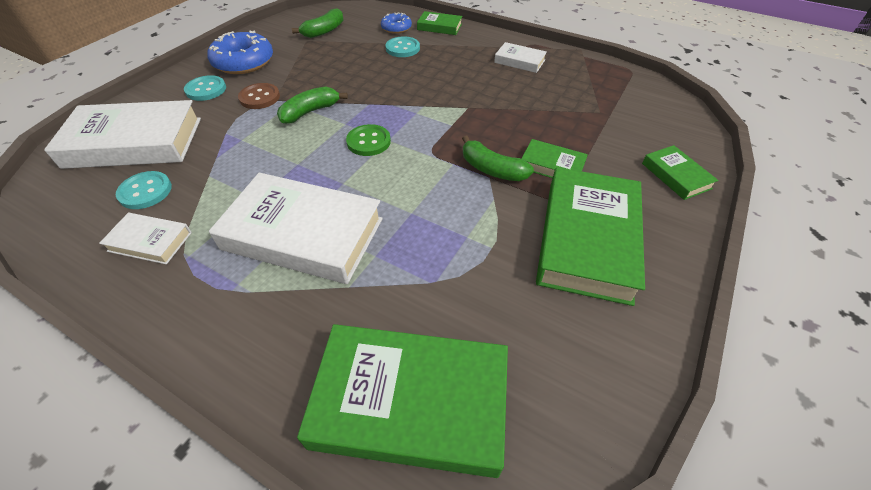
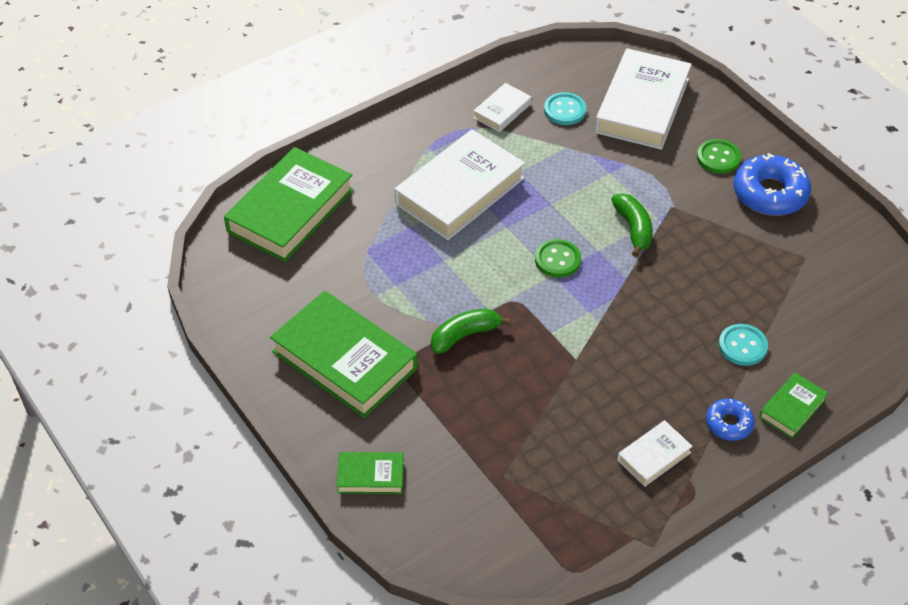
camera: 115 degrees right, 0 degrees up
turquoise button [184,75,226,101] -> green button [697,139,741,174]
brown button [238,83,280,109] -> none
green banana [292,8,344,38] -> none
blue donut [381,12,412,34] -> blue donut moved to [706,398,755,441]
green book [521,139,588,178] -> none

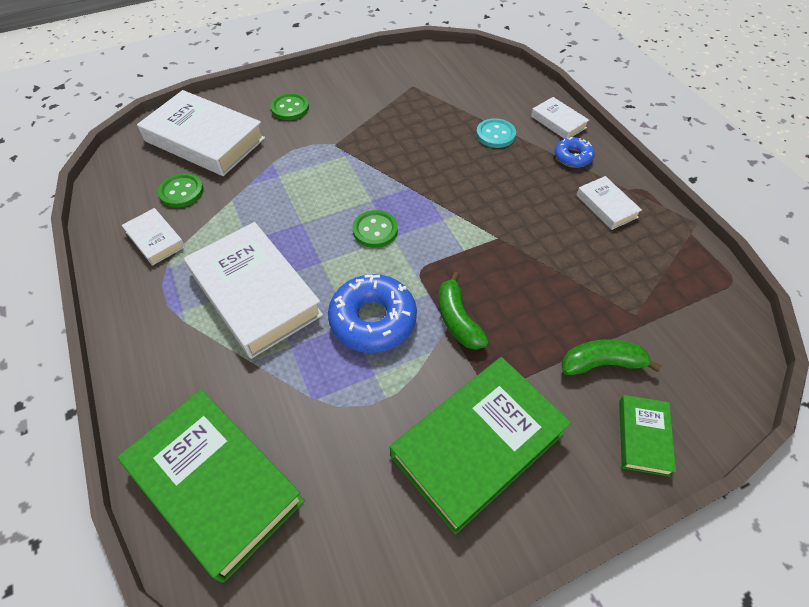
camera: 80 degrees left, 5 degrees up
turquoise button [544,92,586,125] -> green button [158,173,204,208]
green banana [611,193,653,257] -> green banana moved to [561,339,662,375]
blue donut [734,153,811,216] -> blue donut moved to [328,274,417,353]
green book [759,373,828,439] -> white book [531,97,589,139]

